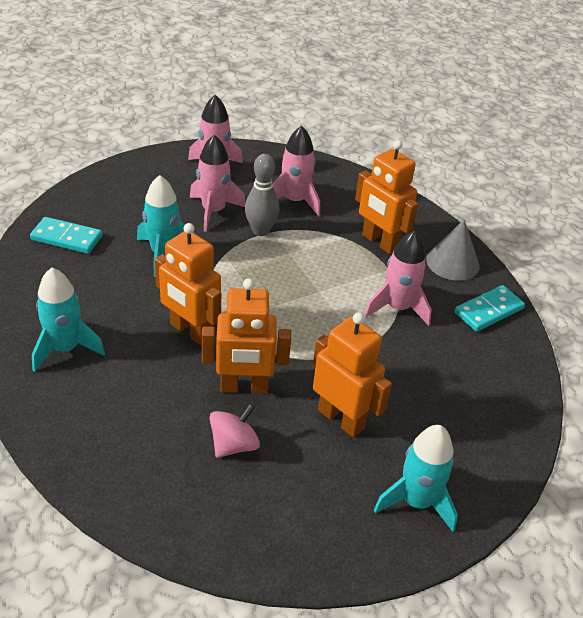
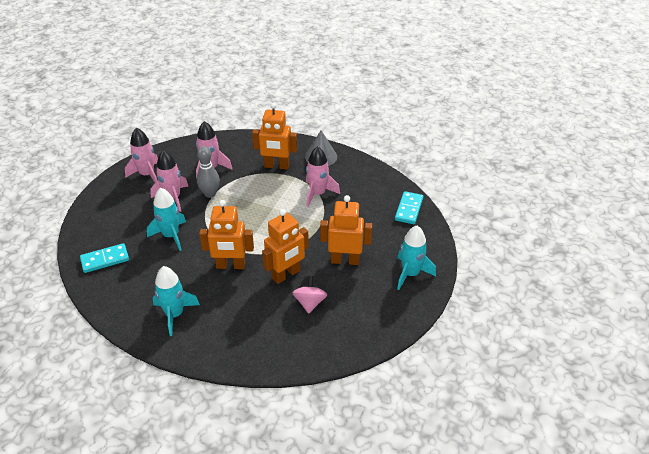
camera: 35 degrees left, 0 degrees up
turquoise domino [455,285,525,332] -> turquoise domino moved to [395,191,423,224]

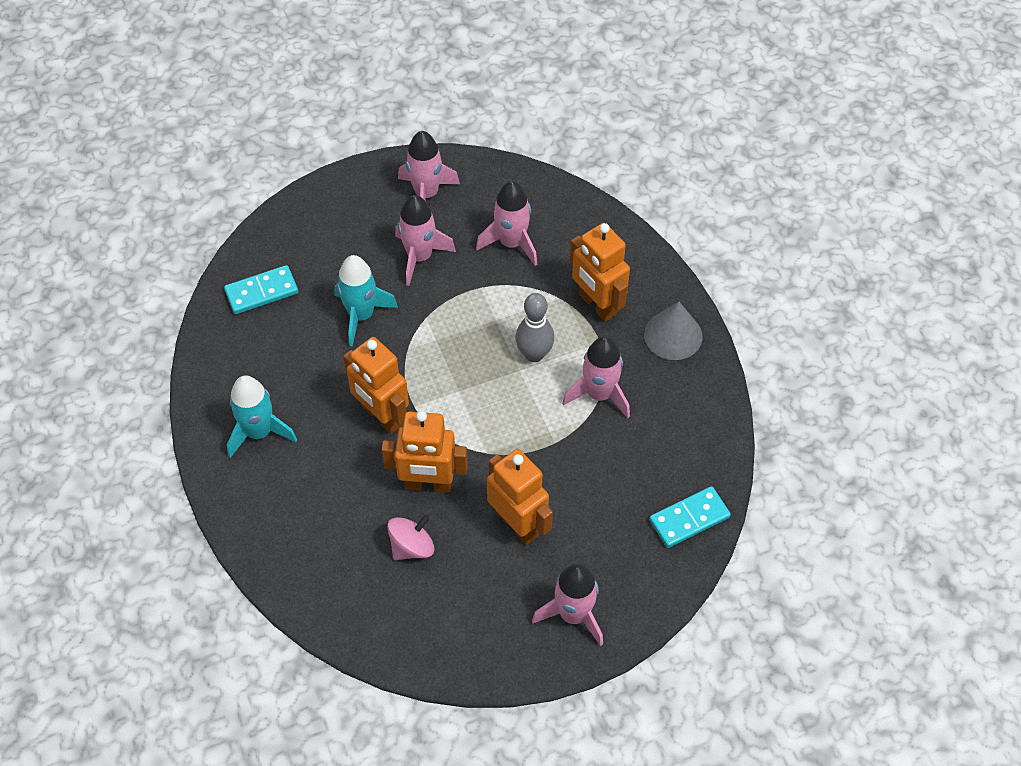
camera: 45 degrees right, 15 degrees up
turquoise domino [80,243,129,273] -> turquoise domino turned 45 degrees counterclockwise [224,265,298,314]
grey bowling pin [197,146,220,198] -> grey bowling pin moved to [516,293,554,362]
turquoise rocket [397,226,436,290] -> pink rocket [532,564,603,646]

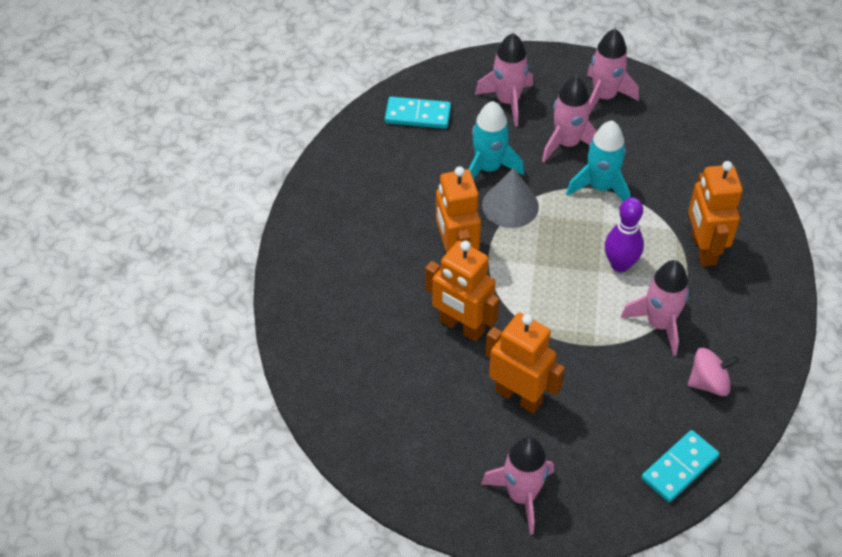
camera: 30 degrees right, 5 degrees down
turquoise rocket [227,375,297,458] -> turquoise rocket moved to [566,120,630,201]
pink spinning top [387,515,434,560] -> pink spinning top moved to [688,348,739,396]
pink rocket [476,181,537,266] -> pink rocket moved to [475,33,533,126]
orange robot [487,449,553,545] -> orange robot turned 45 degrees counterclockwise [485,313,565,414]
grey bowling pin [516,293,554,362] -> purple bowling pin [605,197,644,272]
grey cone [644,302,702,360] -> grey cone moved to [482,168,539,228]
turquoise domino [649,486,731,548] -> turquoise domino turned 45 degrees counterclockwise [641,430,720,502]

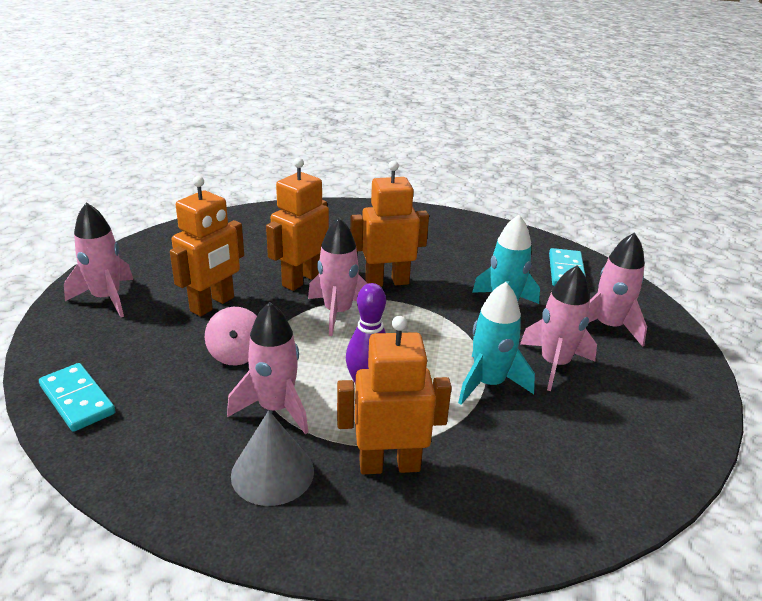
camera: 90 degrees right, 20 degrees down
grey cone [482,168,539,228] -> grey cone moved to [231,411,314,506]
pink rocket [587,29,639,115] -> pink rocket moved to [308,218,368,336]
pink spinning top [688,348,739,396] -> pink spinning top moved to [205,307,257,365]

